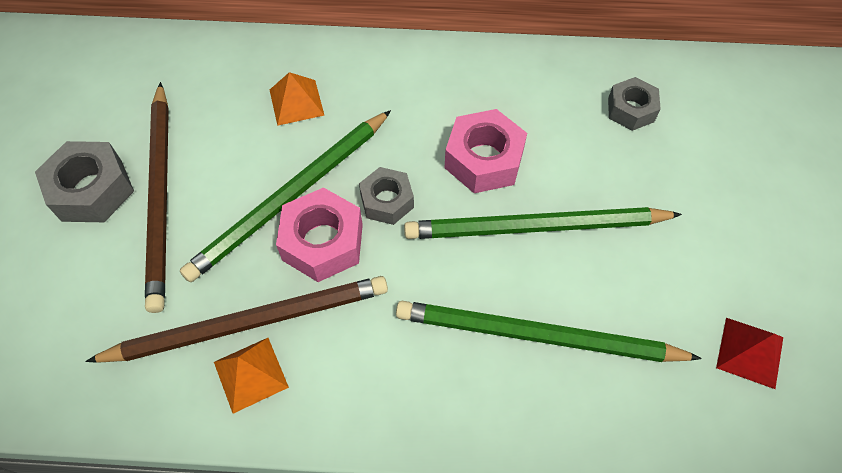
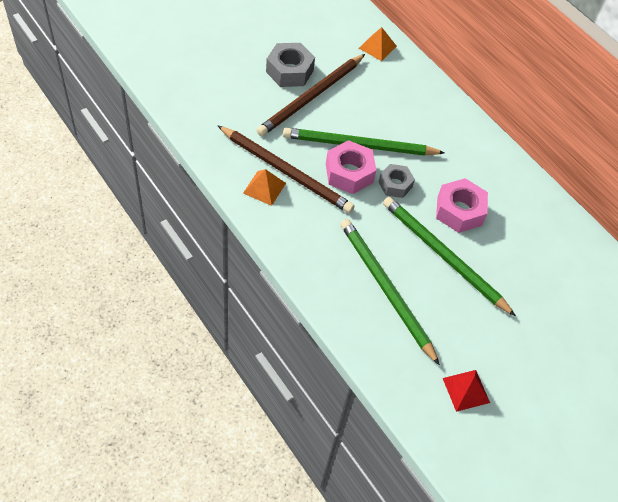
camera: 45 degrees right, 5 degrees down
orange pyramid [270,72,324,126] -> orange pyramid moved to [359,27,397,61]
grey nut [608,77,661,131] -> none

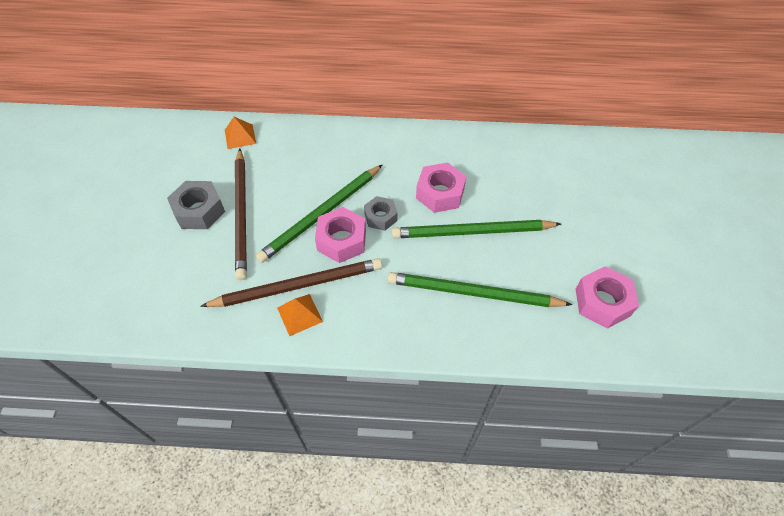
camera: 45 degrees left, 0 degrees up
red pyramid [443,370,490,412] -> pink nut [576,266,639,329]

